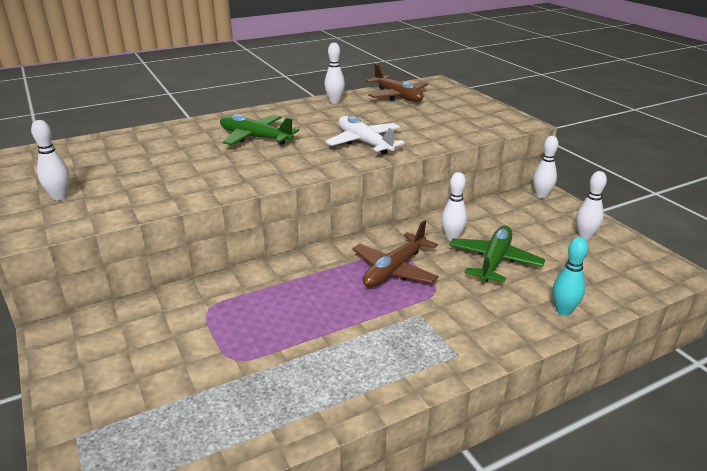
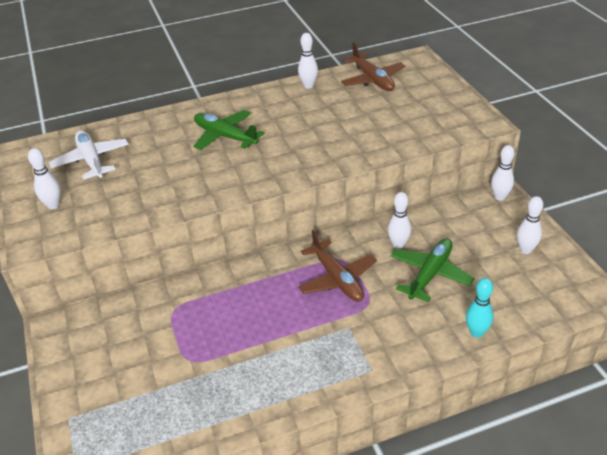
camera: 10 degrees right, 10 degrees up
white plane [325,116,405,155] -> white plane moved to [49,130,129,180]
brown plane [352,220,439,287] -> brown plane turned 75 degrees counterclockwise [298,230,377,302]

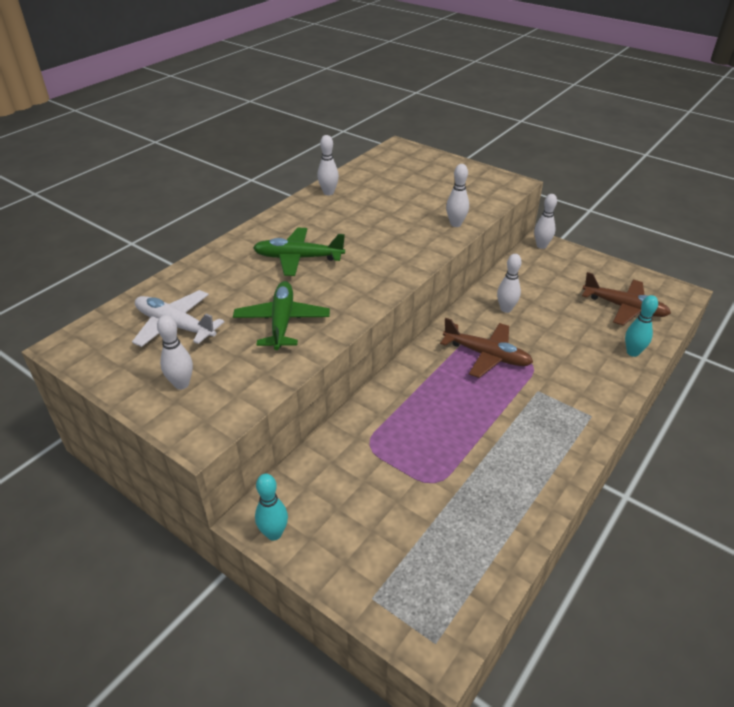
camera: 35 degrees left, 0 degrees up
brown plane [341,42,405,91] -> brown plane moved to [582,272,671,325]
green plane [391,238,474,302] -> green plane moved to [233,281,330,350]
white bowling pin [517,196,543,254] -> white bowling pin moved to [446,164,469,227]
none -> turquoise bowling pin [255,474,288,541]

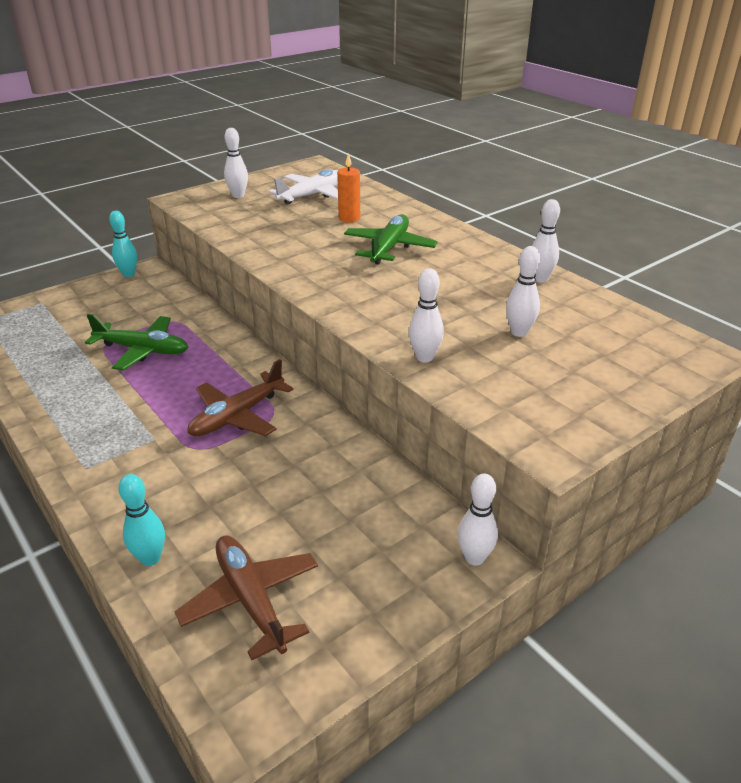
camera: 105 degrees right, 5 degrees down
green plane [233,281,330,350] -> green plane moved to [85,314,188,370]
white bowling pin [497,254,522,313] -> white bowling pin moved to [506,246,540,337]
brown plane [582,272,671,325] -> brown plane turned 105 degrees clockwise [175,535,318,660]
none -> orange candle [337,153,360,223]

